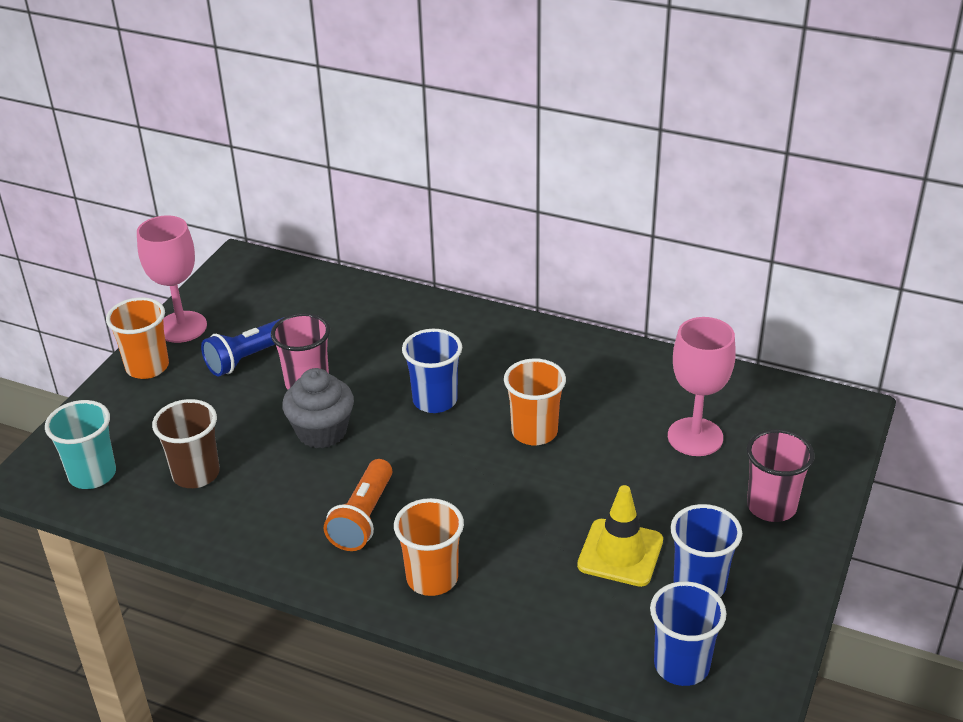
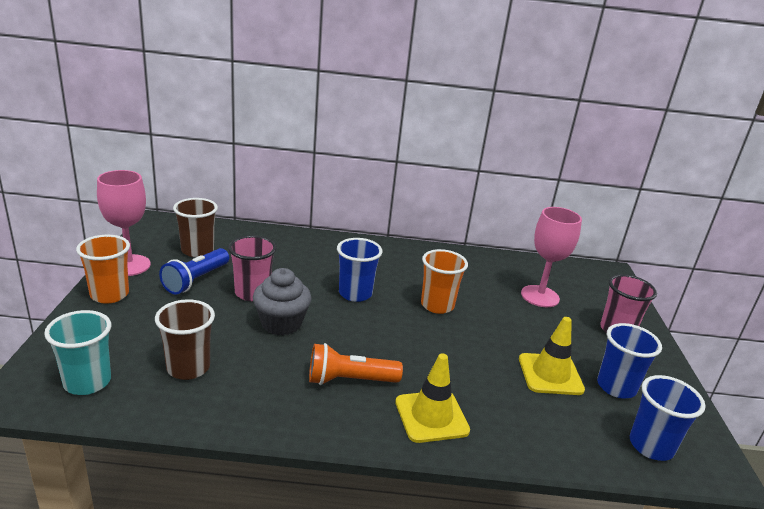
camera: 25 degrees left, 10 degrees down
orange flashlight [324,459,392,551] -> orange flashlight turned 90 degrees clockwise [309,343,403,385]
orange cup [394,498,464,596] -> yellow traffic cone [395,353,470,443]
none -> brown cup [173,198,218,257]

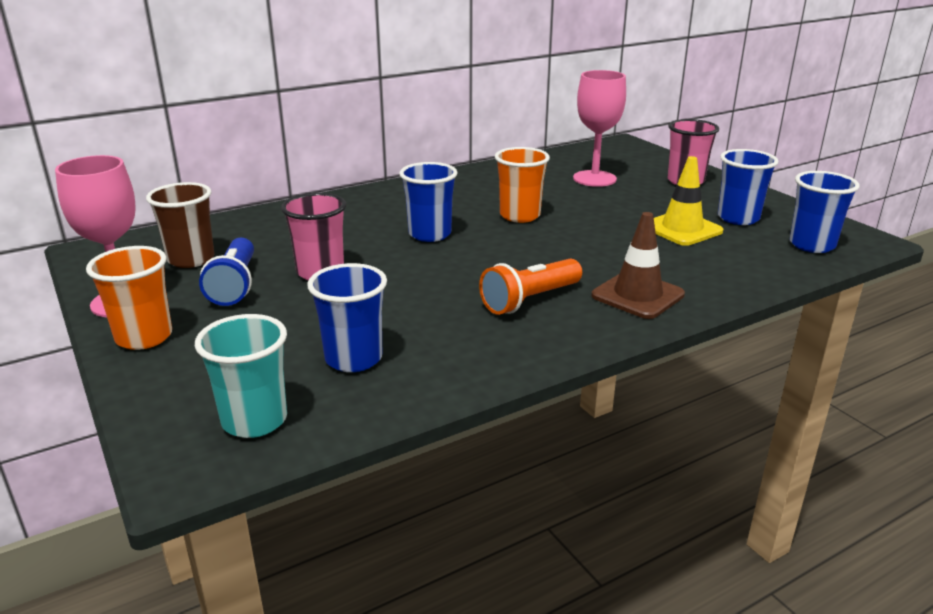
camera: 30 degrees left, 0 degrees up
brown cup [155,299,215,380] -> blue cup [307,263,387,372]
grey cupcake [253,268,312,335] -> none
yellow traffic cone [395,353,470,443] -> brown traffic cone [592,212,685,319]

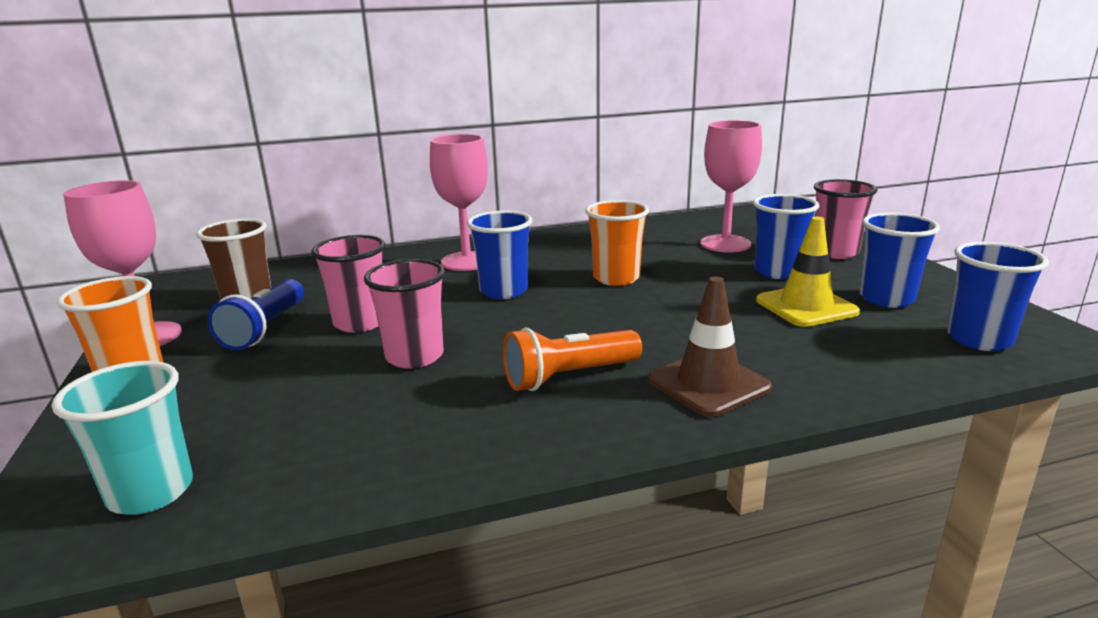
camera: 15 degrees right, 5 degrees down
blue cup [307,263,387,372] -> blue cup moved to [753,194,819,279]
none -> pink cup [364,259,445,369]
none -> pink goblet [430,134,488,271]

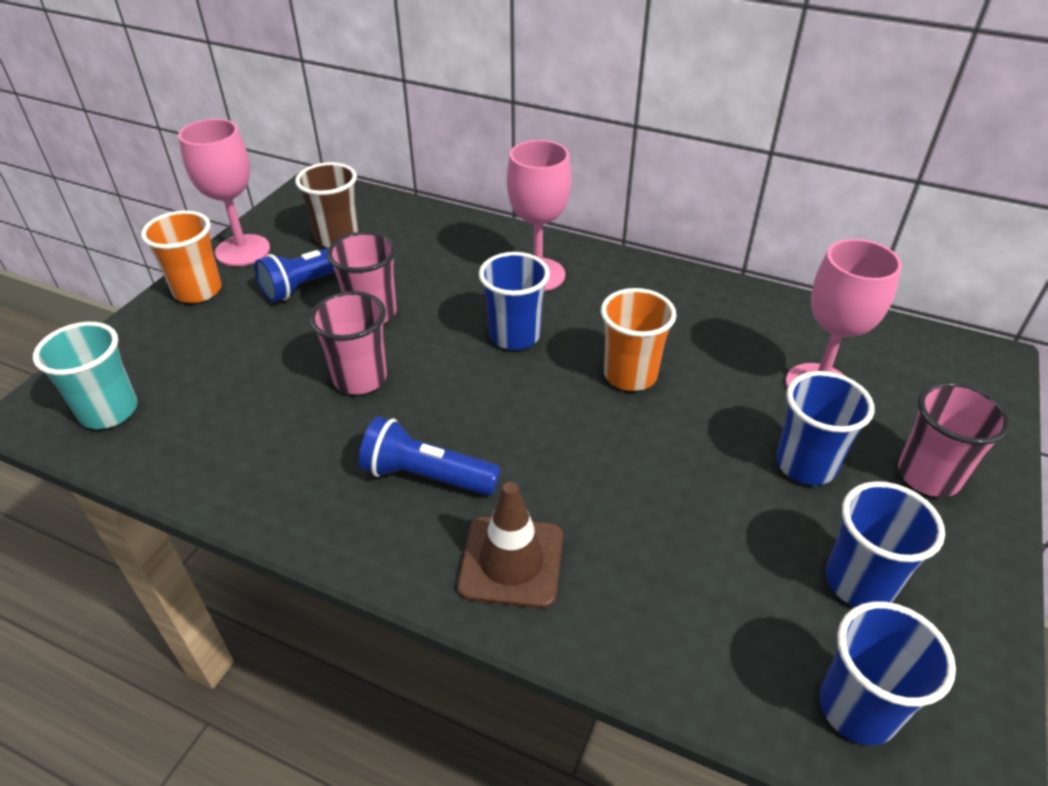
camera: 40 degrees right, 20 degrees up
orange flashlight [503,327,642,391] -> blue flashlight [359,417,501,496]
yellow traffic cone [756,216,860,327] -> none

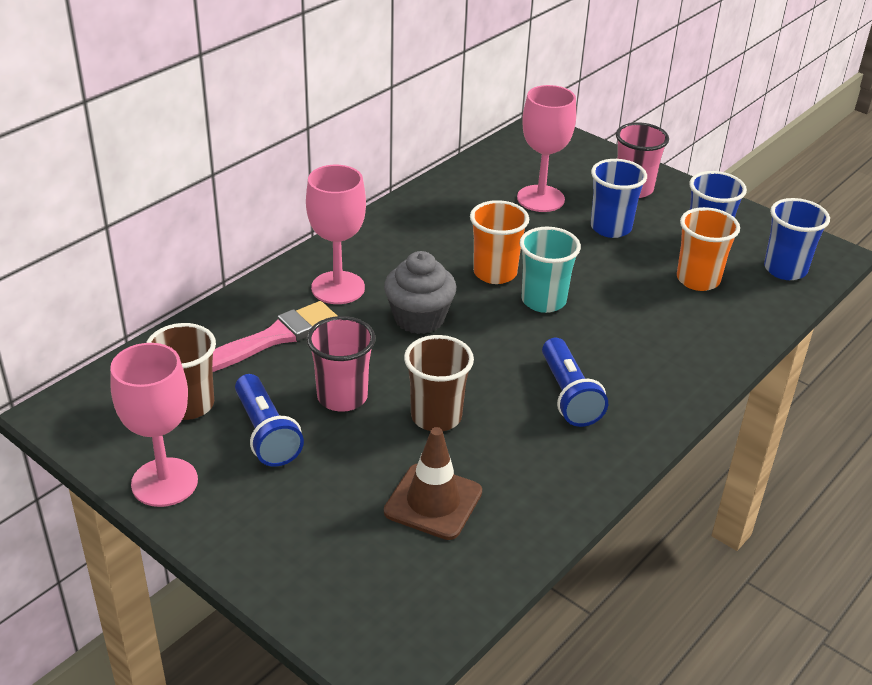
camera: 75 degrees left, 5 degrees down
turquoise cup [33,322,138,429] -> turquoise cup moved to [520,227,581,313]
orange cup [141,211,222,303] -> orange cup moved to [677,207,740,291]
pink cup [309,291,387,395] -> brown cup [404,335,474,431]
blue flashlight [359,417,501,496] -> blue flashlight turned 45 degrees counterclockwise [542,338,608,427]
brown traffic cone [457,482,563,609] -> brown traffic cone moved to [384,427,482,540]
blue cup [479,252,550,350] -> grey cupcake [384,251,456,334]
none -> pink brush [212,301,337,372]

